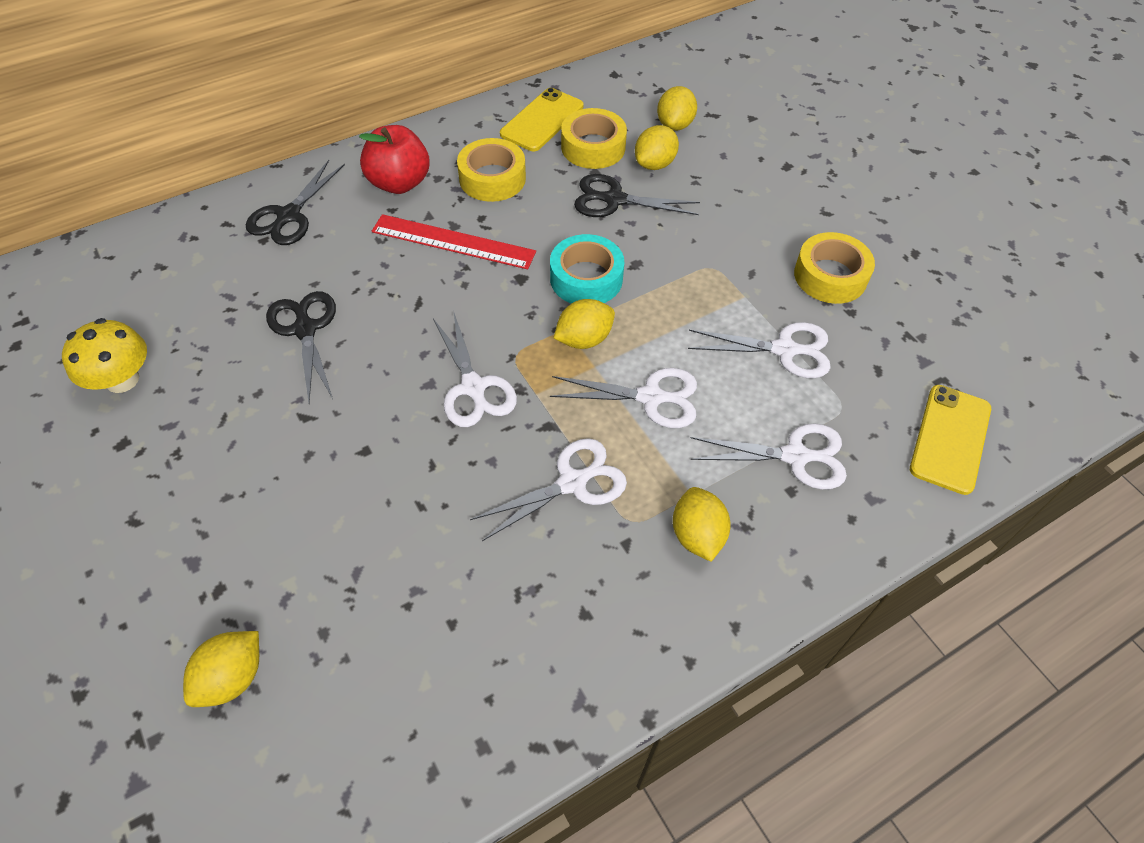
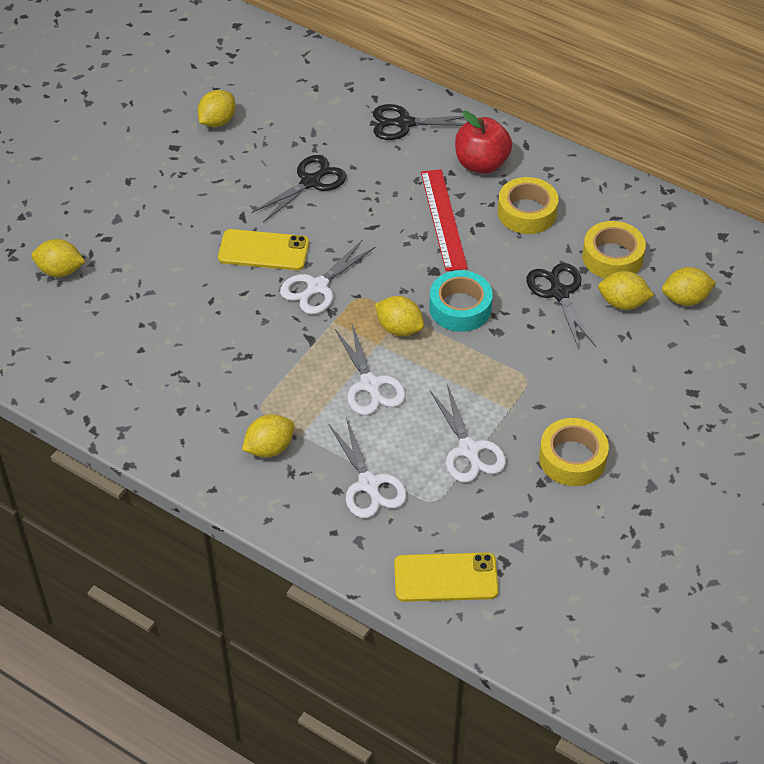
camera: 65 degrees right, 5 degrees down
yellow mushroom [62,318,147,393] -> yellow lemon [198,90,236,127]
white scissors [470,438,627,541] -> none
yellow phone [500,88,583,151] -> yellow phone moved to [218,229,309,270]

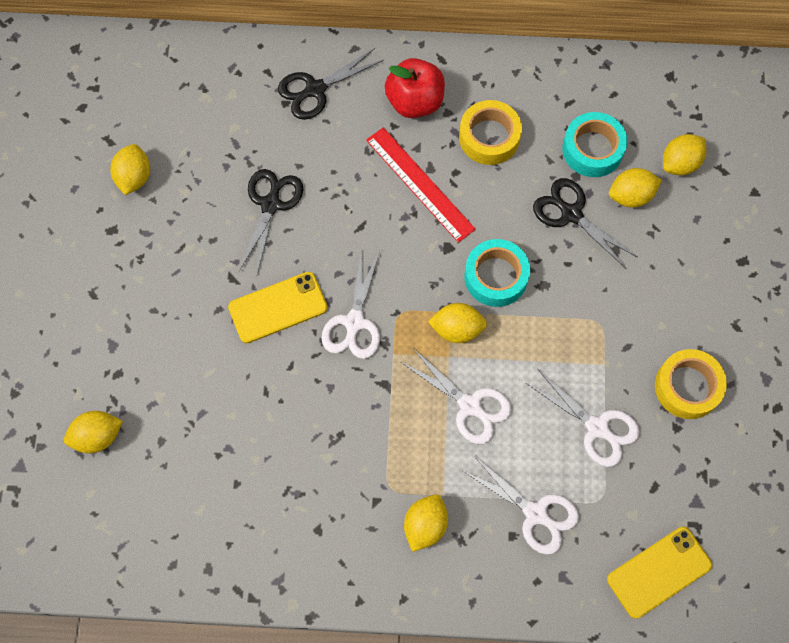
camera: 30 degrees left, 20 degrees up
yellow tape [582,221,646,278] -> turquoise tape [562,112,627,177]

